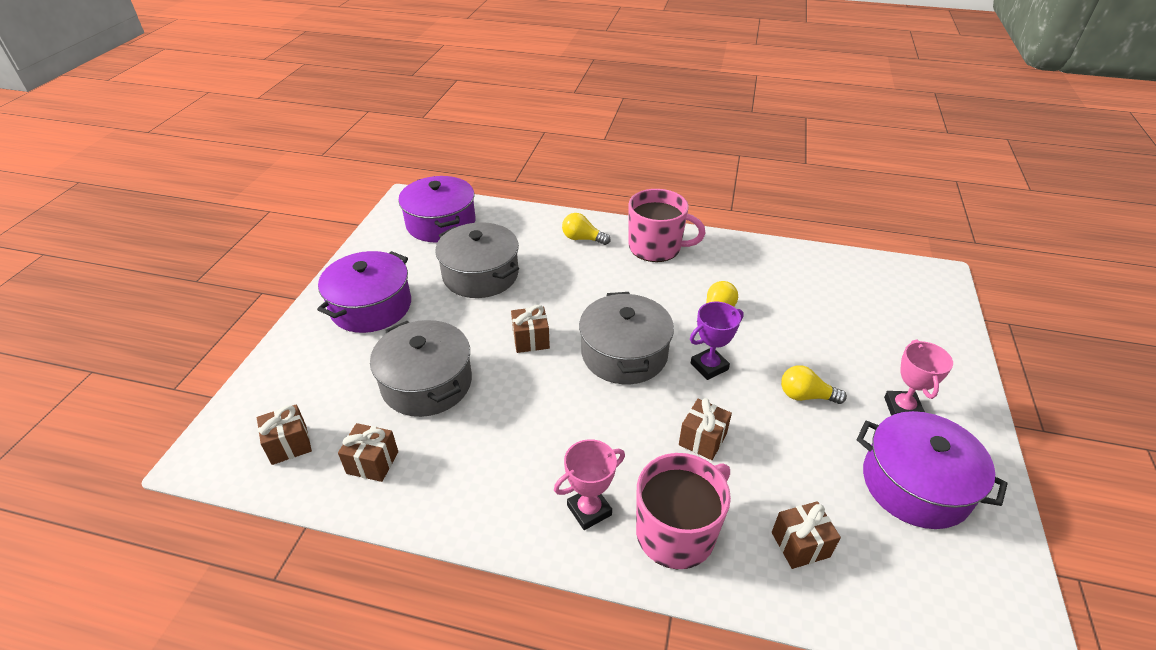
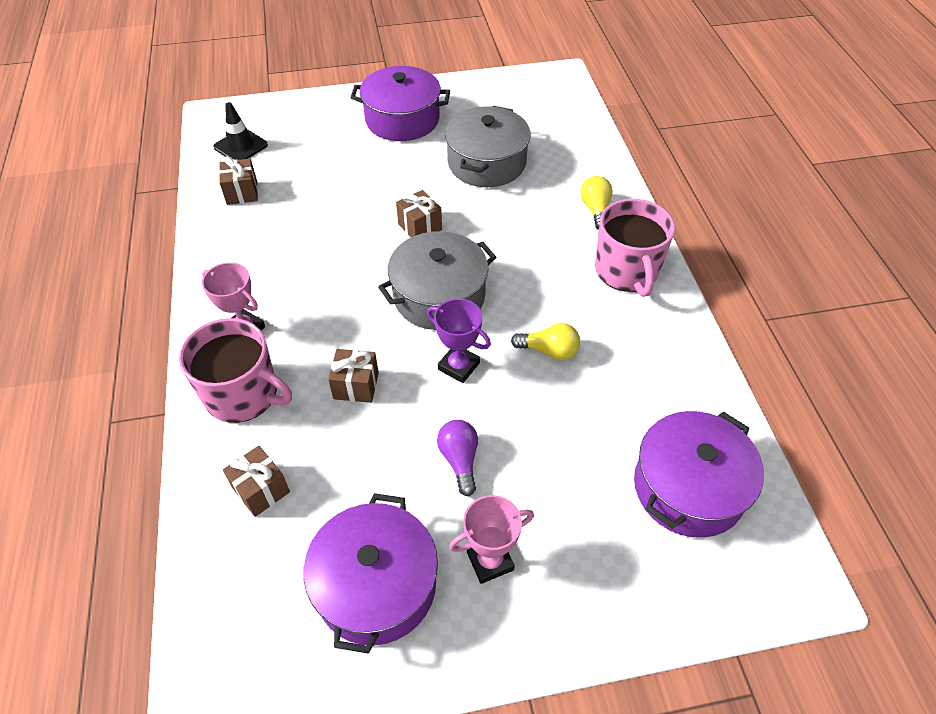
camera: 65 degrees right, 10 degrees up
brown gift [257,404,312,465] -> black traffic cone [214,102,268,161]
grey pot [370,320,472,417] -> none
purple pot [398,176,475,243] -> purple pot moved to [634,411,764,538]
yellow light bulb [781,365,847,404] -> purple light bulb [437,420,478,496]

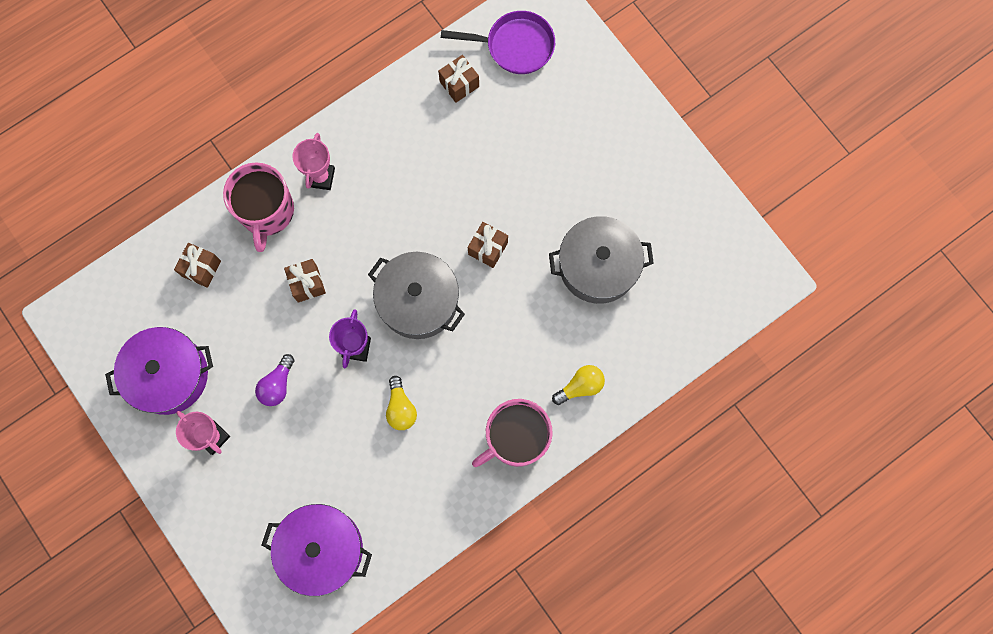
camera: 65 degrees right, 25 degrees up
black traffic cone [214,102,268,161] -> purple pan [441,11,555,74]
purple pot [350,66,450,141] -> none
purple light bulb [437,420,478,496] -> purple light bulb turned 150 degrees clockwise [255,354,294,406]

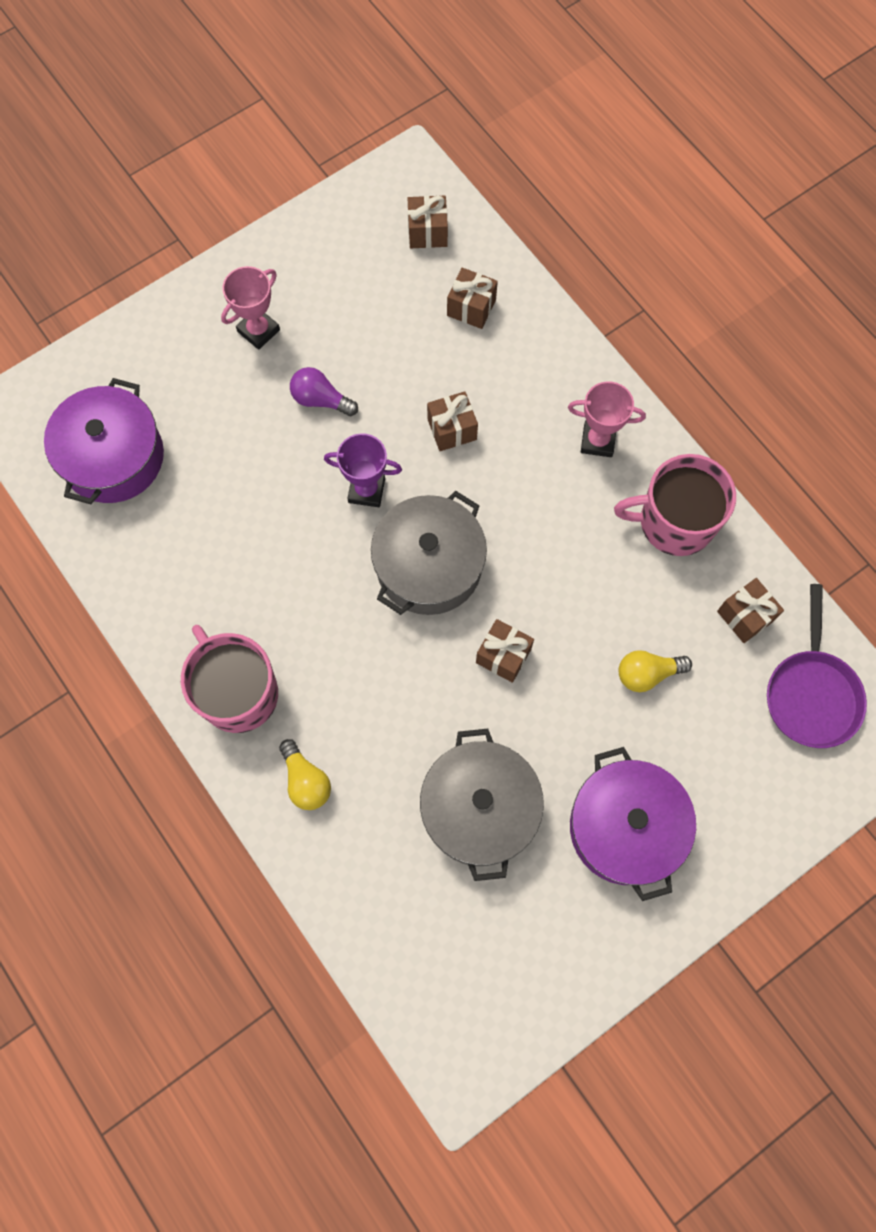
camera: 90 degrees right, 5 degrees down
purple pot [105,327,213,415] -> purple pot moved to [570,747,696,901]
pink mug [223,162,294,252] -> pink mug moved to [614,454,736,556]
yellow light bulb [386,376,417,430] -> yellow light bulb moved to [619,650,692,692]
none -> brown gift [408,195,448,248]

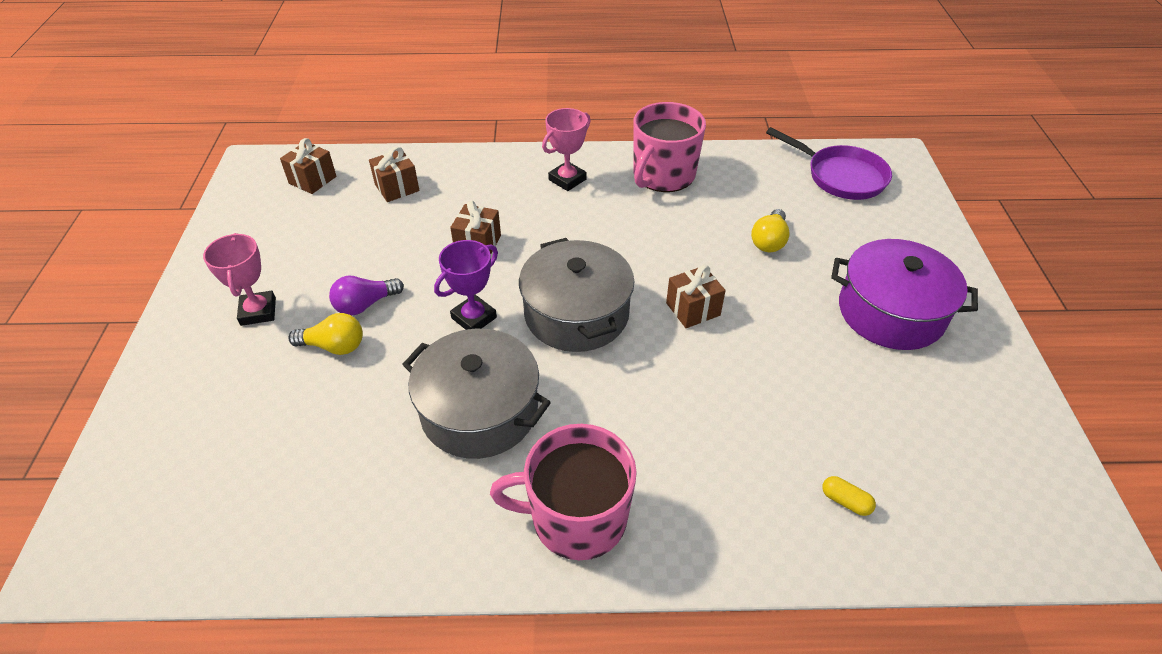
camera: 55 degrees left, 25 degrees down
purple pot [44,378,164,504] -> none
yellow light bulb [279,739,331,810] -> yellow light bulb moved to [288,313,363,355]
grey pot [420,729,544,881] -> grey pot moved to [402,329,551,459]
brown gift [717,578,784,643] -> none
none -> yellow capsule [822,476,876,516]

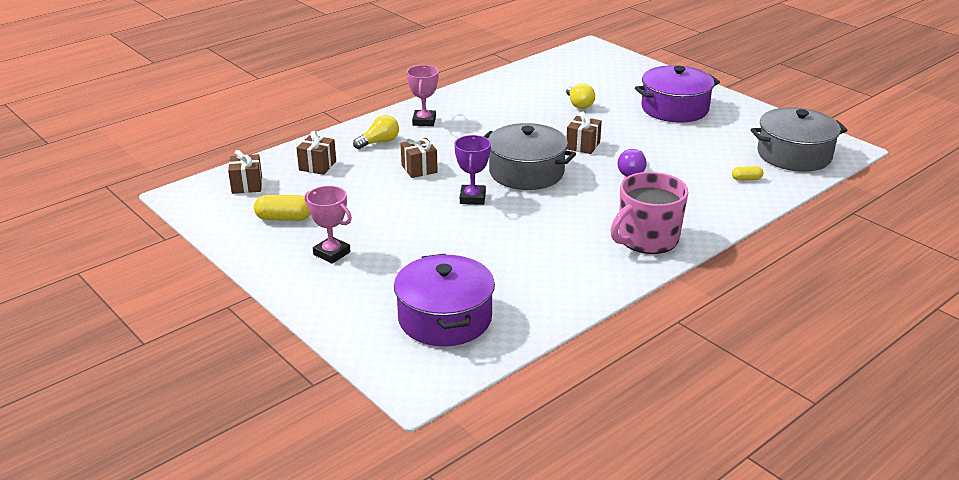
camera: 40 degrees left, 15 degrees down
yellow light bulb [288,313,363,355] -> yellow light bulb moved to [353,115,399,149]
purple light bulb [329,276,404,316] -> purple light bulb moved to [617,149,647,177]
grey pot [402,329,551,459] -> grey pot moved to [751,107,847,172]
pink mug [633,102,706,192] -> none
purple pan [766,127,892,200] -> none
none -> yellow capsule [254,195,310,221]
none -> purple pot [394,254,495,346]

